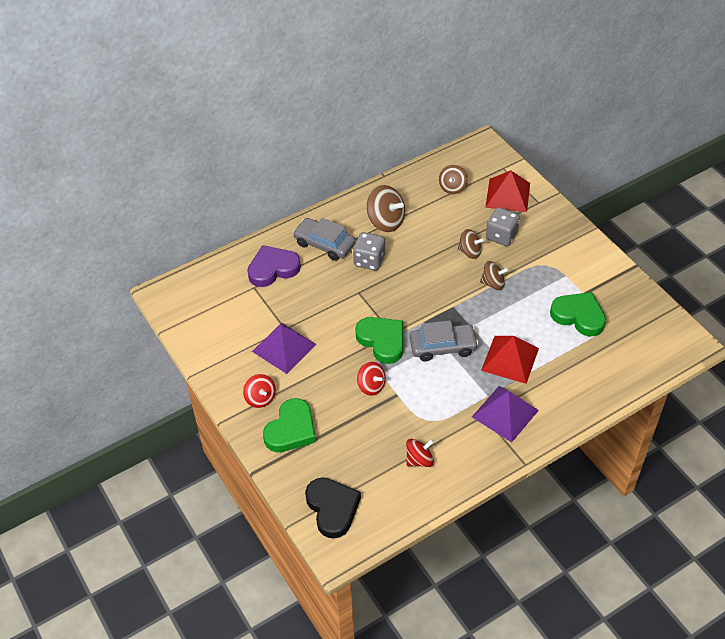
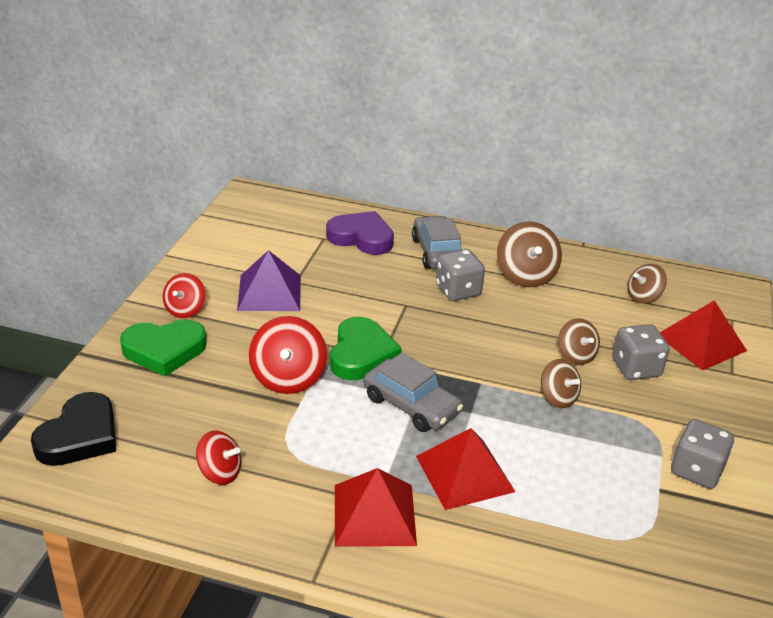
camera: 45 degrees right, 15 degrees down
red spinning top [357,362,386,396] -> red spinning top [249,316,327,394], size x1.57
purple pyramid [472,386,539,443] -> red pyramid [335,468,417,547]
green heart [550,292,606,336] -> none
none -> grey dice [671,419,734,489]

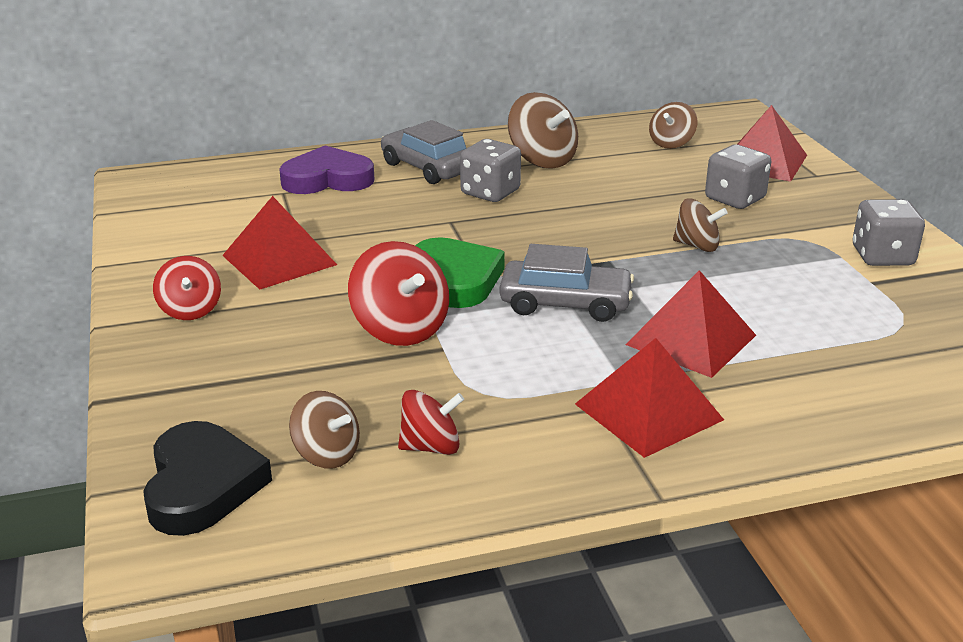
camera: 30 degrees left, 5 degrees down
green heart [120,319,207,376] -> none
purple pyramid [237,250,301,311] -> red pyramid [222,196,337,290]
brown spinning top [558,318,600,365] -> brown spinning top moved to [289,391,360,469]

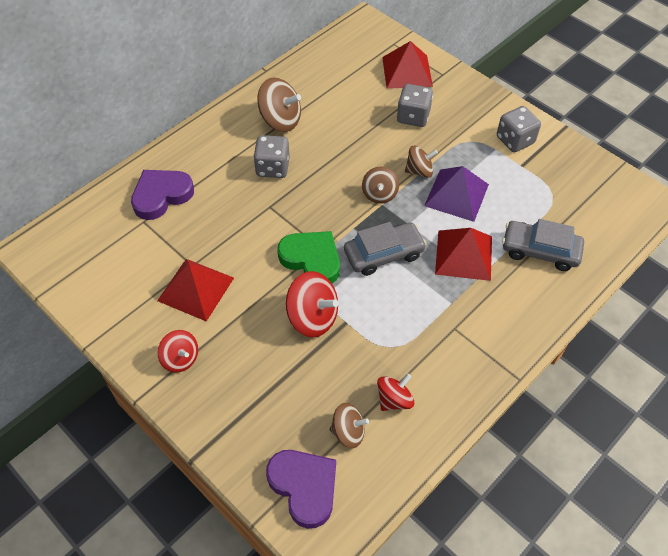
camera: 30 degrees left, 25 degrees up
black heart [143,421,272,536] -> purple heart [266,450,336,529]
grey car [381,120,466,184] -> grey car moved to [502,219,584,271]
red pyramid [575,338,724,458] -> none
brown spinning top [649,102,697,149] -> brown spinning top moved to [362,166,399,204]
none -> purple pyramid [424,166,489,222]

